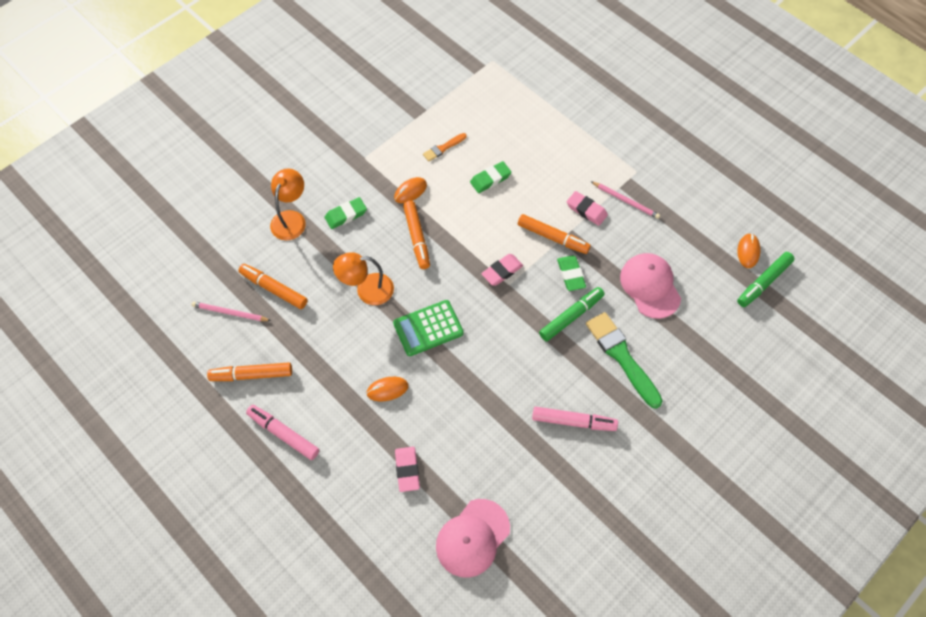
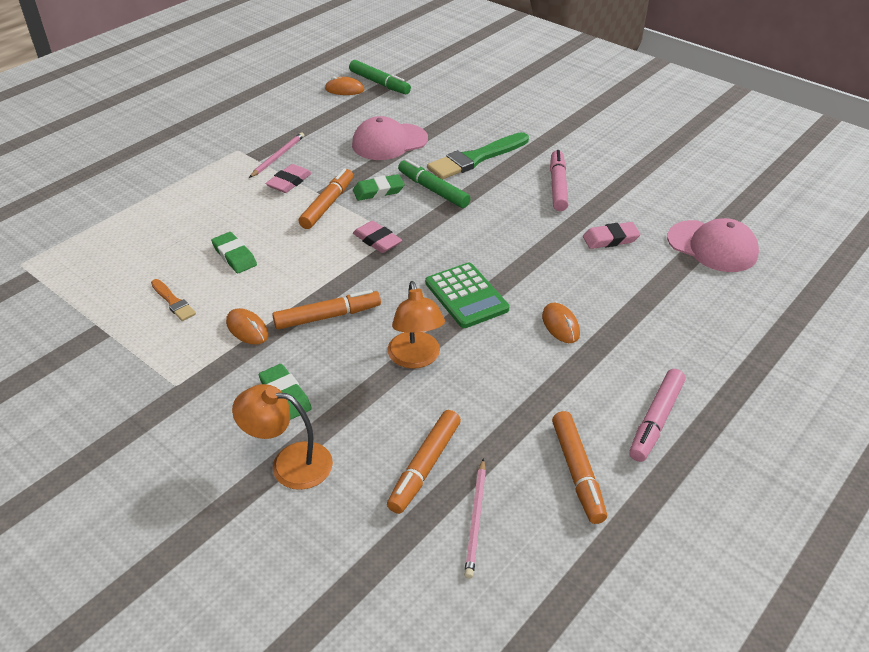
camera: 95 degrees left, 20 degrees down
pink eraser [395,447,420,492] -> pink eraser moved to [583,222,641,249]

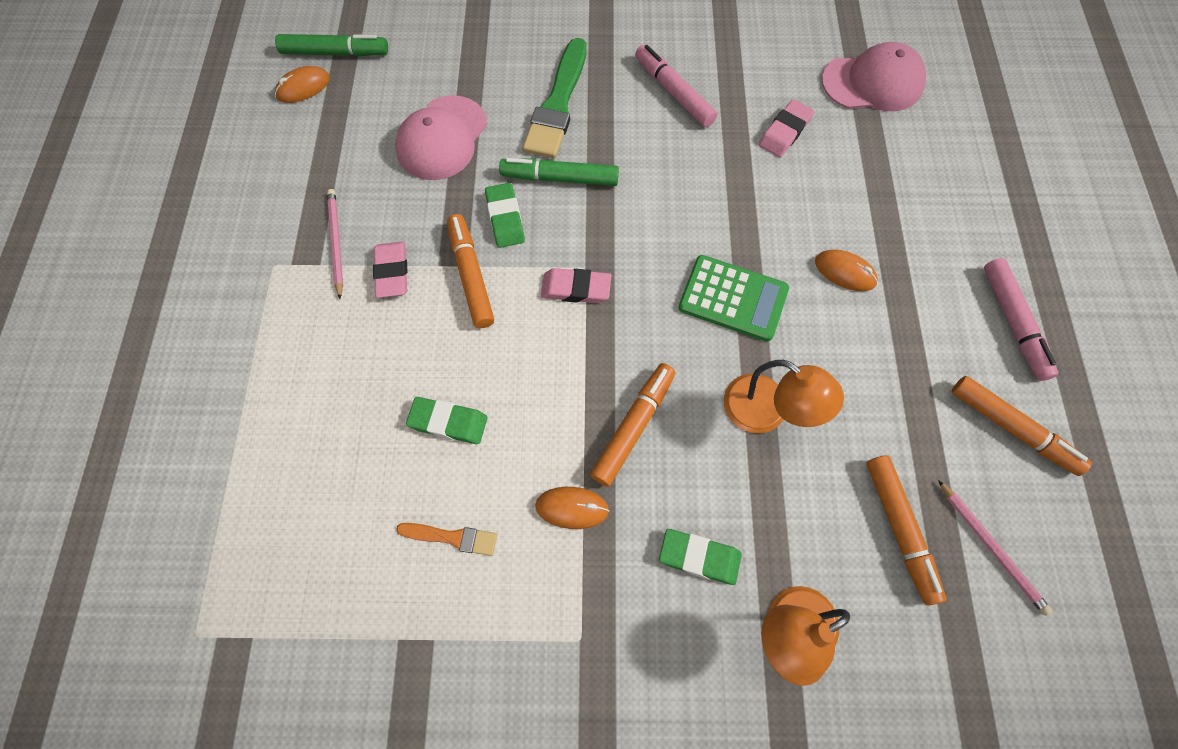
camera: 40 degrees left, 25 degrees up
green eraser [353,174,404,201] -> green eraser turned 45 degrees counterclockwise [485,183,525,248]

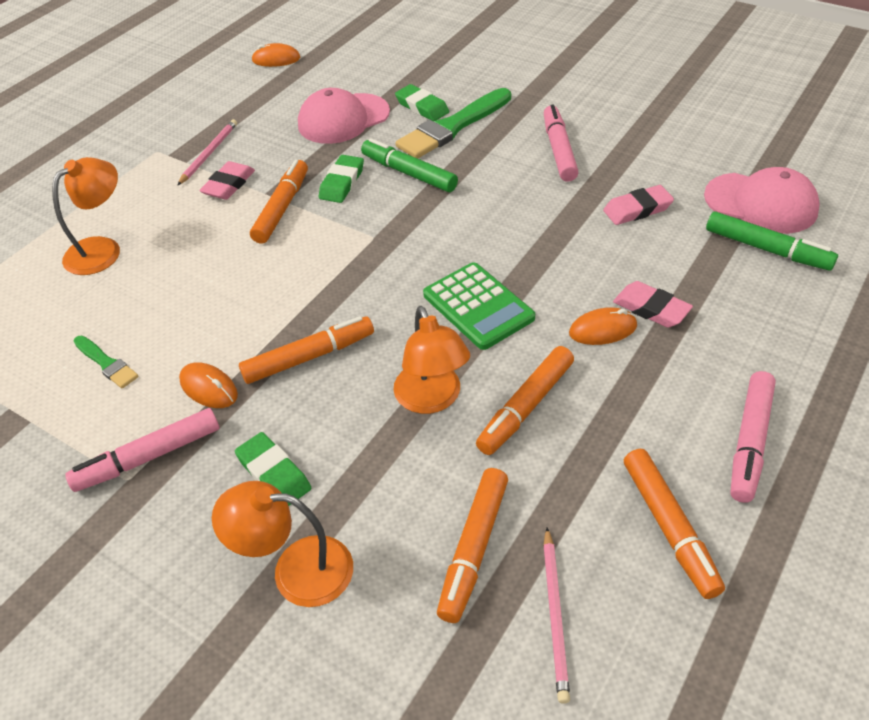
camera: 35 degrees right, 20 degrees down
green marker [275,34,388,57] -> green marker moved to [706,212,838,271]
orange brush [396,523,497,556] -> green brush [74,335,139,389]
green eraser [406,397,488,444] -> green eraser moved to [395,84,449,121]
pink eraser [541,268,611,303] -> pink eraser moved to [613,281,693,328]
orange mouse [815,249,878,291] -> orange mouse turned 75 degrees counterclockwise [569,307,637,345]
none -> orange lamp [52,157,120,275]
none -> pink marker [65,408,219,492]
none -> orange marker [476,346,574,455]

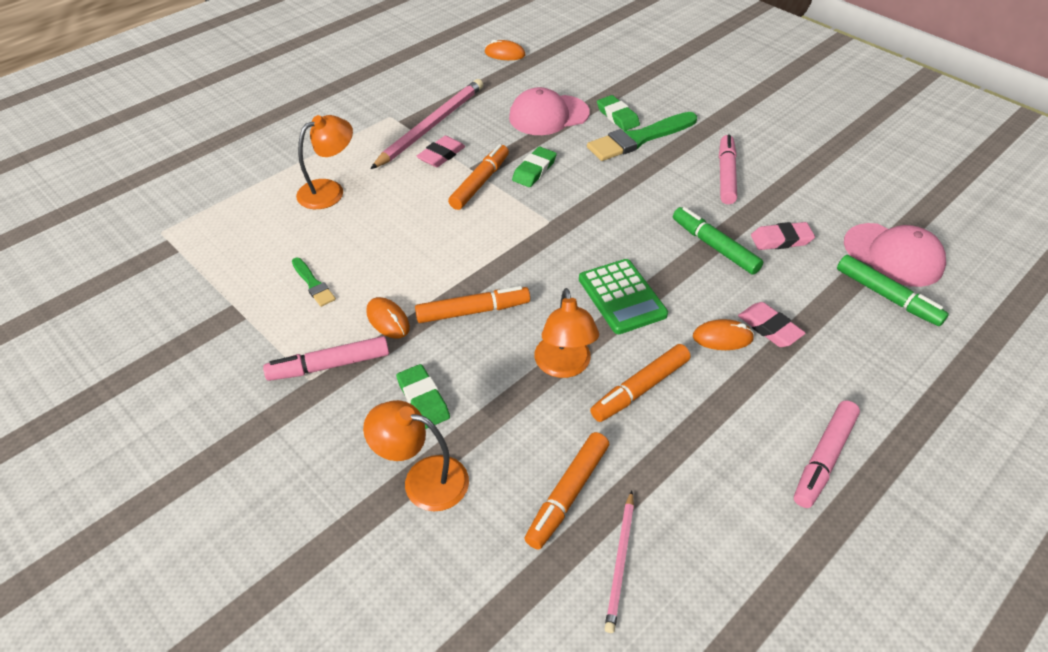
camera: 10 degrees right, 0 degrees up
pink pencil [177,119,237,186] -> pink pencil [371,79,483,169], size x1.86
green marker [361,138,458,192] -> green marker moved to [673,207,763,275]
orange marker [624,449,725,599] -> none

